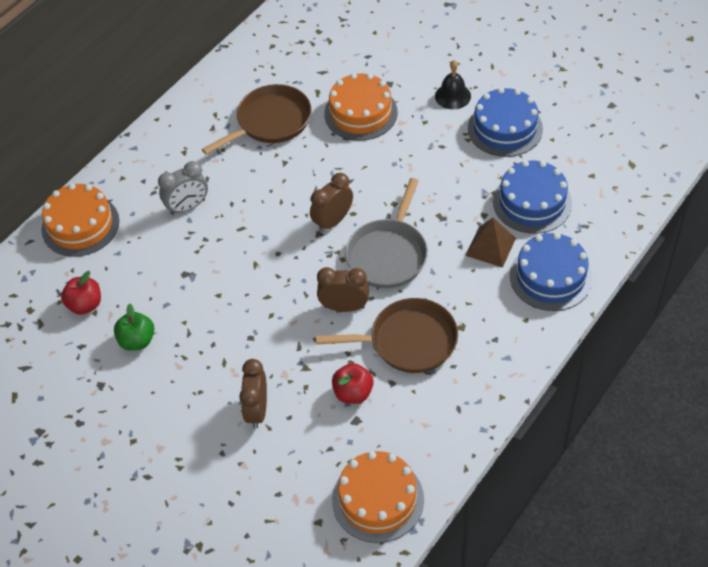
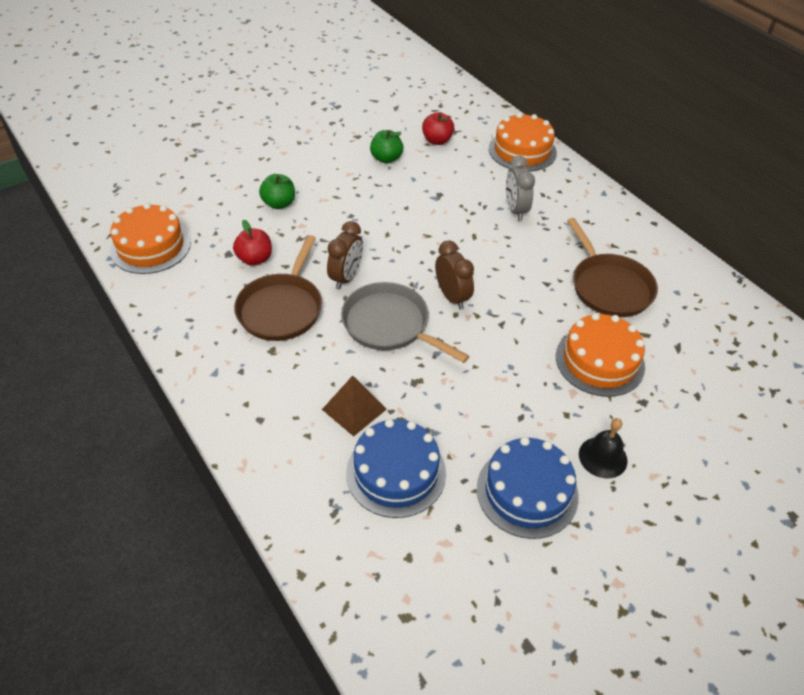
camera: 105 degrees right, 5 degrees down
brown clock [239,359,267,429] -> green apple [259,174,295,209]
blue cake [510,232,593,311] -> none

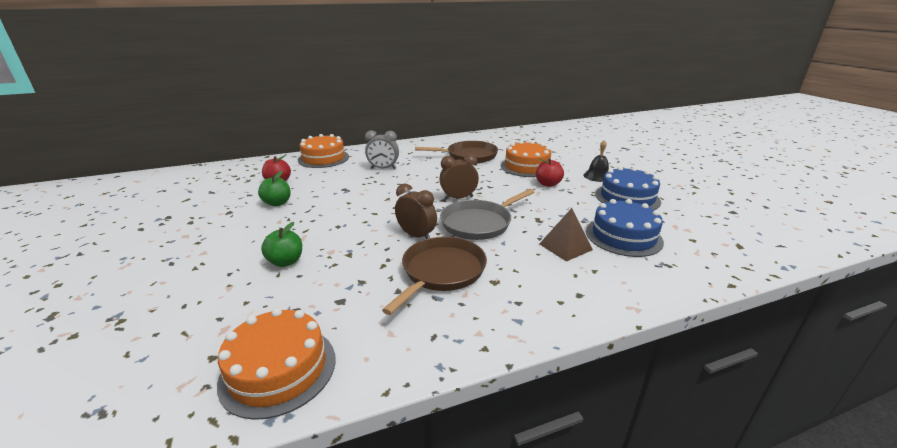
camera: 75 degrees left, 20 degrees down
red apple [233,220,272,266] -> red apple moved to [536,158,564,187]
brown pan [234,235,322,341] -> brown pan turned 90 degrees counterclockwise [382,237,487,315]

